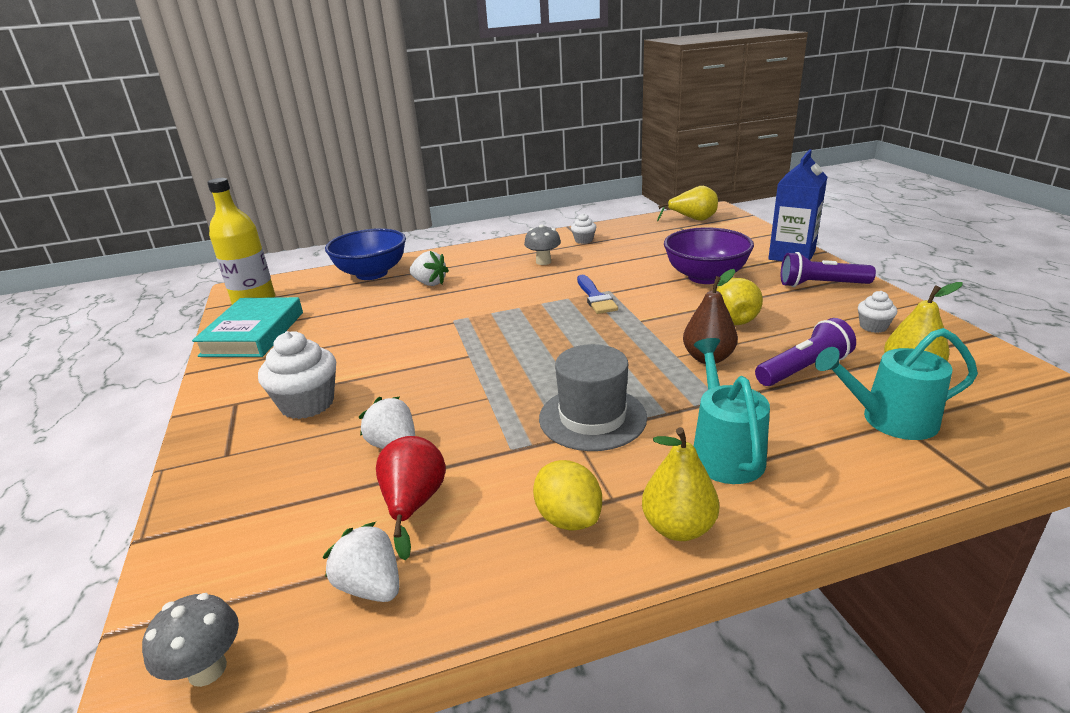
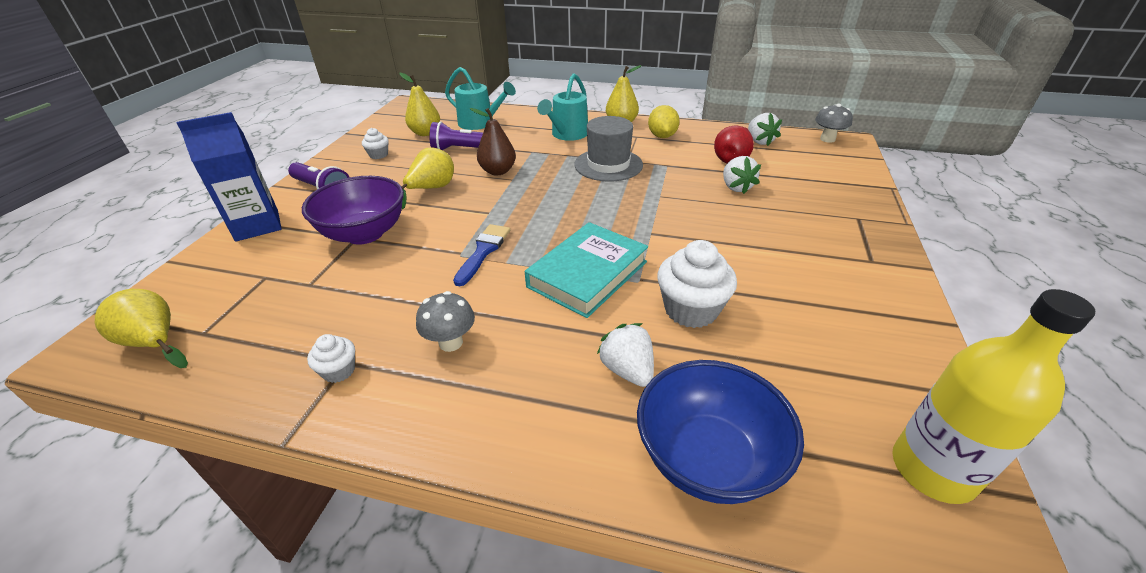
camera: 150 degrees left, 10 degrees up
turquoise book [192,297,303,357] -> turquoise book moved to [525,222,648,318]
white cupcake [258,331,336,419] -> white cupcake moved to [657,240,737,328]

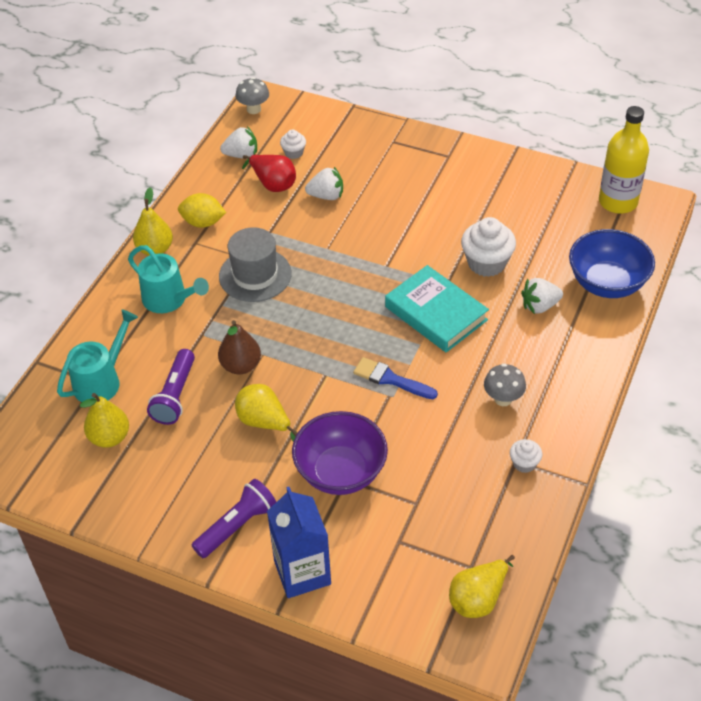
camera: 80 degrees left, 10 degrees up
white cupcake [362,128,389,159] -> white cupcake moved to [280,129,306,159]

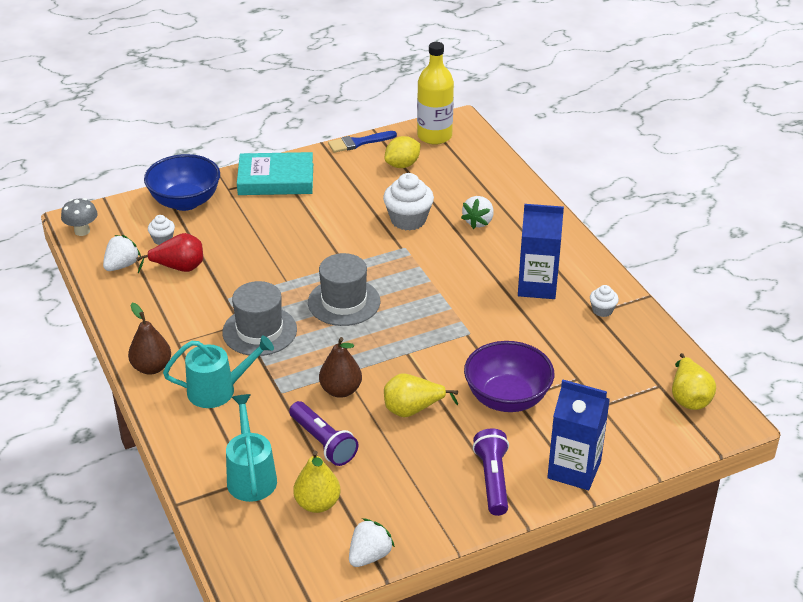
camera: 50 degrees left, 10 degrees down
yellow pear [133,187,173,256] -> brown pear [128,303,171,375]
yellow lemon [178,193,226,228] -> yellow lemon moved to [385,136,420,168]
white strawberry [305,167,343,200] -> white strawberry moved to [349,518,395,567]
blue brush [353,357,438,399] -> blue brush moved to [328,131,397,153]
turquoise book [385,265,489,353] -> turquoise book moved to [237,152,313,195]
grey mushroom [484,363,526,406] -> blue carton [518,204,564,299]
blue bowl [569,229,655,298] -> blue bowl moved to [144,154,220,211]
none -> grey hat [308,253,380,326]

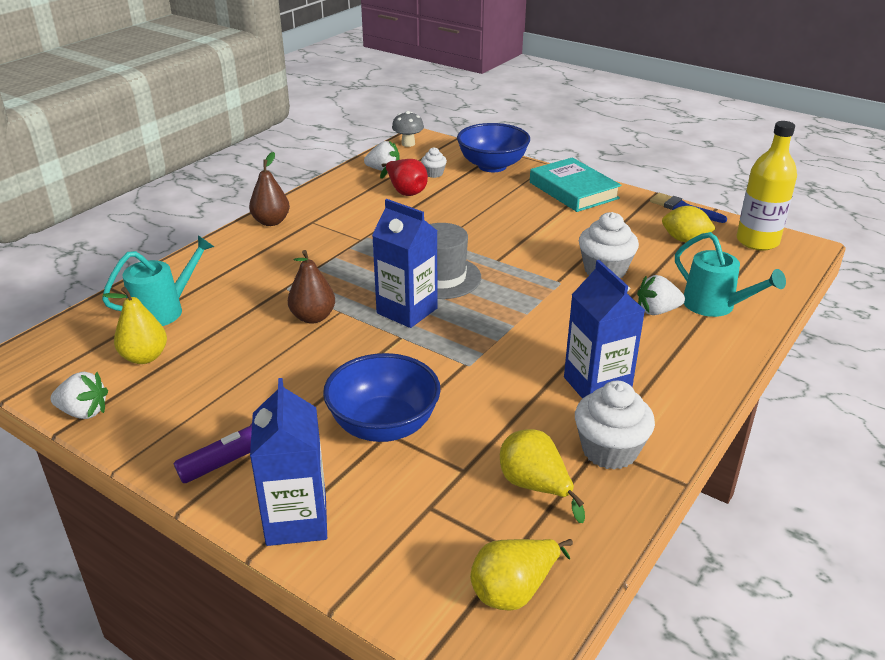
camera: 60 degrees right, 5 degrees down
turquoise watering can [163,336,274,408] -> turquoise watering can moved to [675,232,786,317]
grey hat [222,281,297,356] -> none
purple flashlight [289,401,358,466] -> none
yellow pear [384,373,458,417] -> yellow pear moved to [500,429,585,523]
purple bowl [464,341,554,412] -> blue bowl [323,353,441,442]
white cupcake [590,285,619,317] -> white cupcake [575,381,655,470], size x1.90
none -> blue carton [372,199,438,328]

